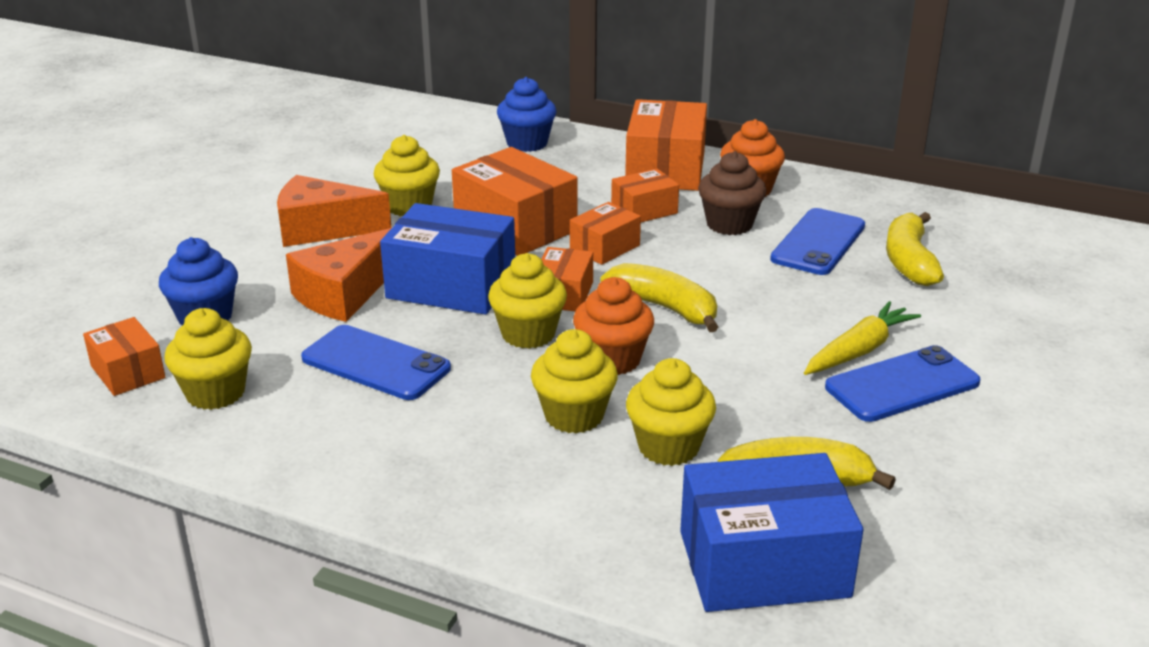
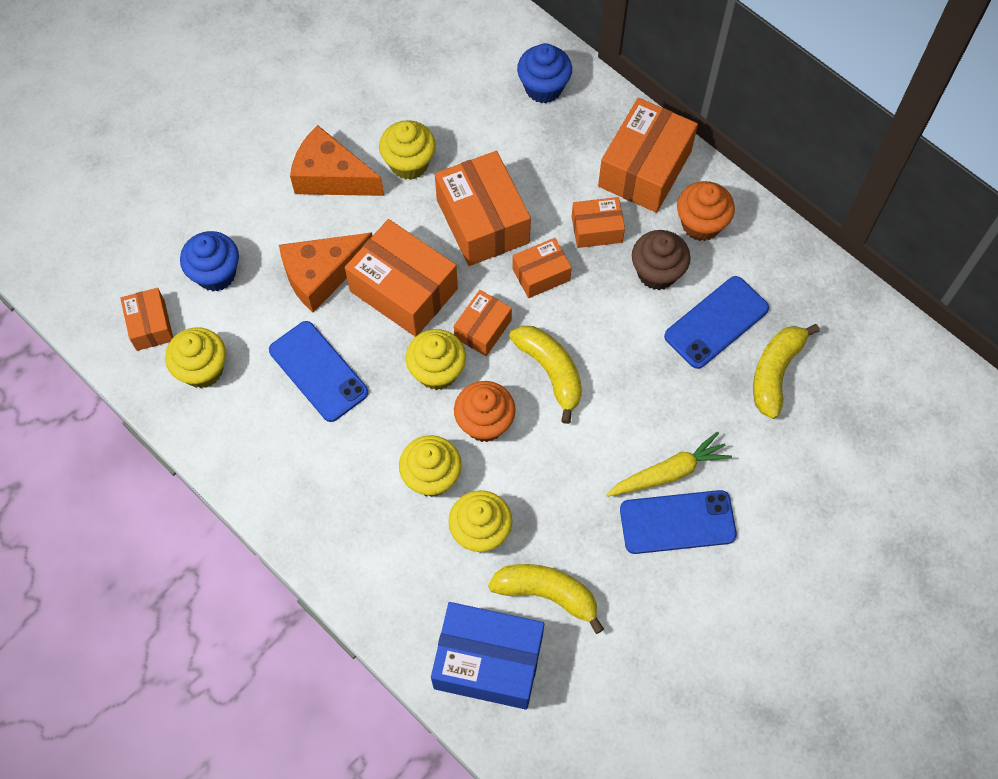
camera: 20 degrees right, 35 degrees up
blue box [380,203,515,315] -> orange box [345,219,458,337]

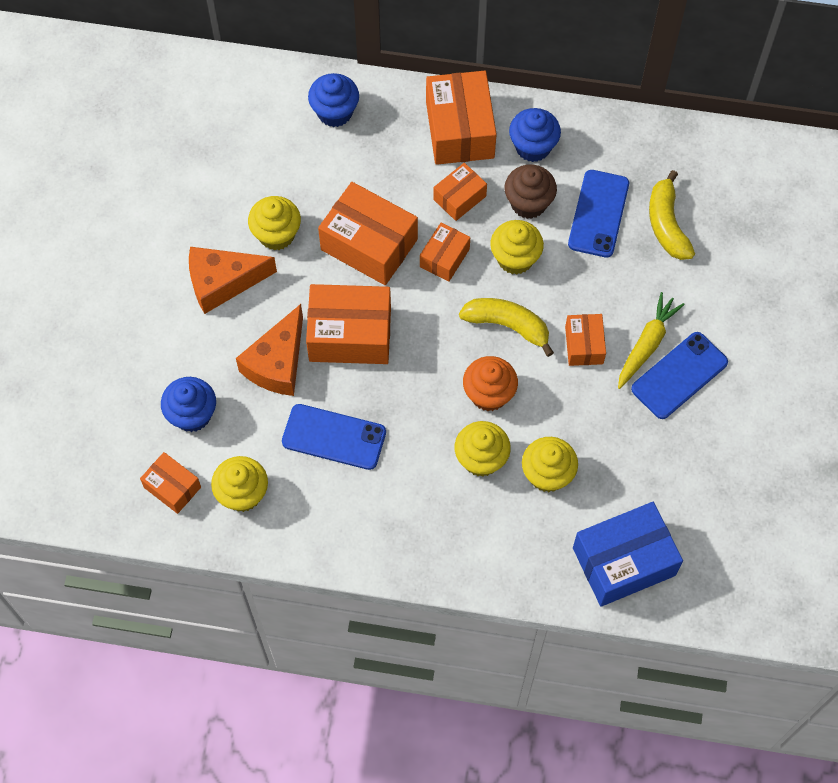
camera: 35 degrees left, 0 degrees up
yellow cupcake [405,329,466,390] -> yellow cupcake moved to [490,220,544,275]
orange box [454,290,512,356] -> orange box moved to [565,314,606,366]
yellow banana [488,564,604,634] -> none
orange cupcake [677,181,735,241] -> blue cupcake [509,108,561,162]

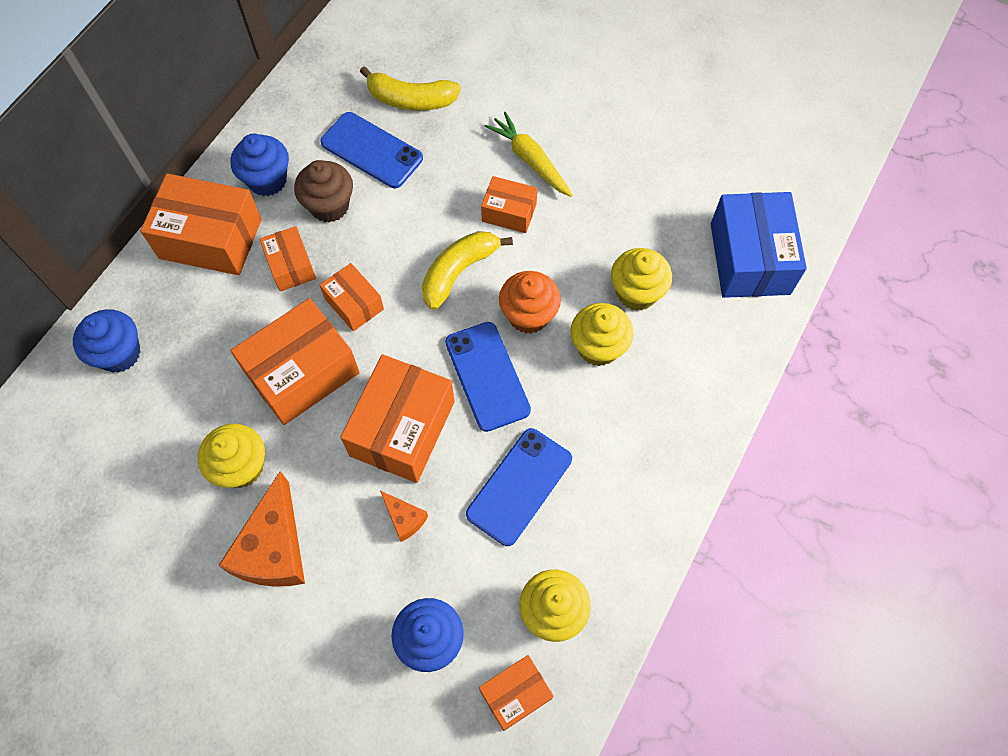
camera: 70 degrees left, 0 degrees up
orange cheese [236,304,303,396] -> orange cheese [380,491,428,542], size x0.49
yellow cupcake [490,220,544,275] -> none
blue phone [631,332,728,419] -> blue phone moved to [445,322,531,432]

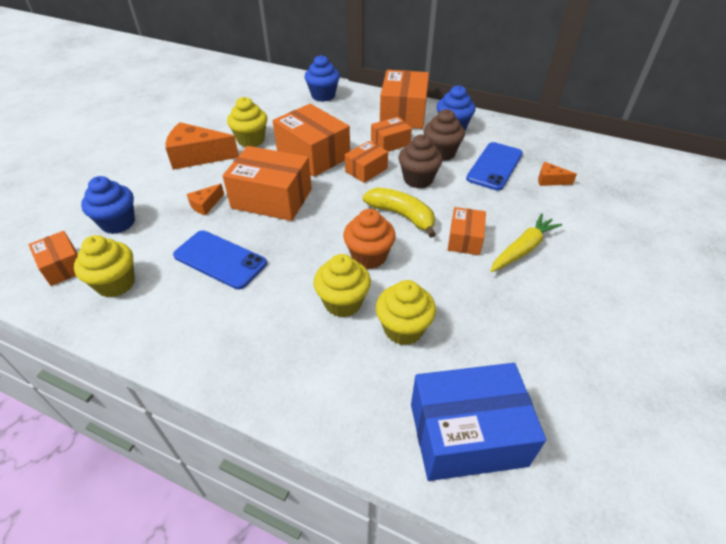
camera: 85 degrees right, 20 degrees down
yellow banana [360,66,461,111] -> orange cheese [538,162,577,186]
blue phone [445,322,531,432] -> none
none -> brown cupcake [398,134,443,188]

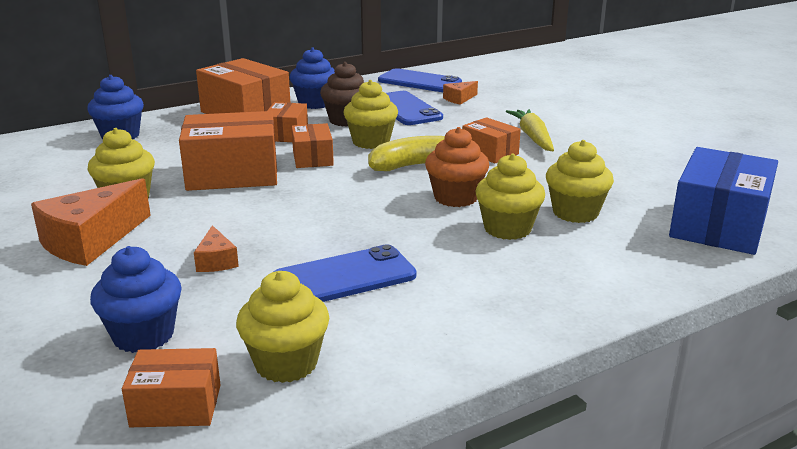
camera: 55 degrees left, 20 degrees down
orange box [223,146,312,221] -> none
brown cupcake [398,134,443,188] -> yellow cupcake [343,80,398,149]
none -> blue phone [378,68,462,92]

